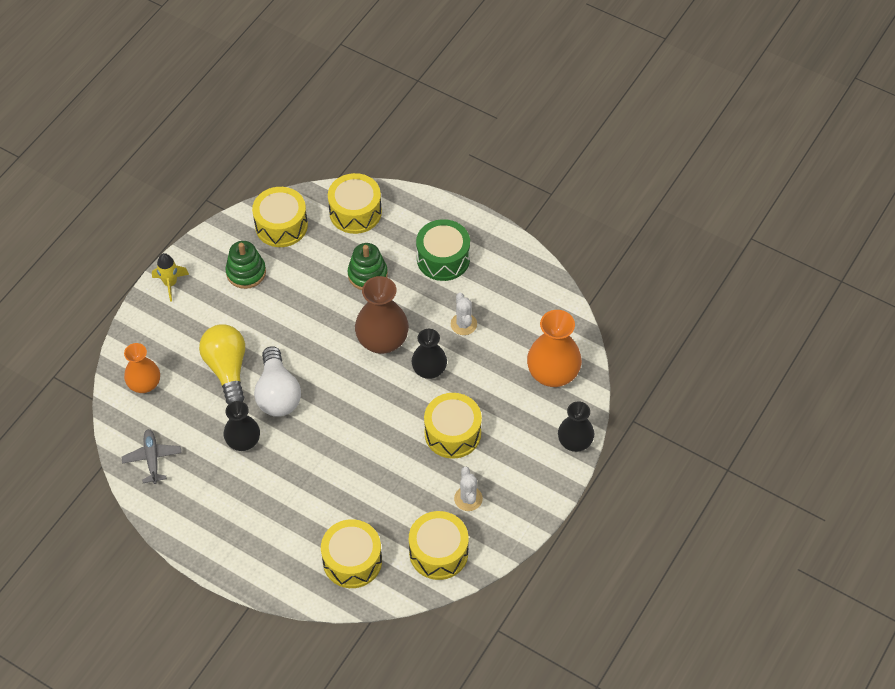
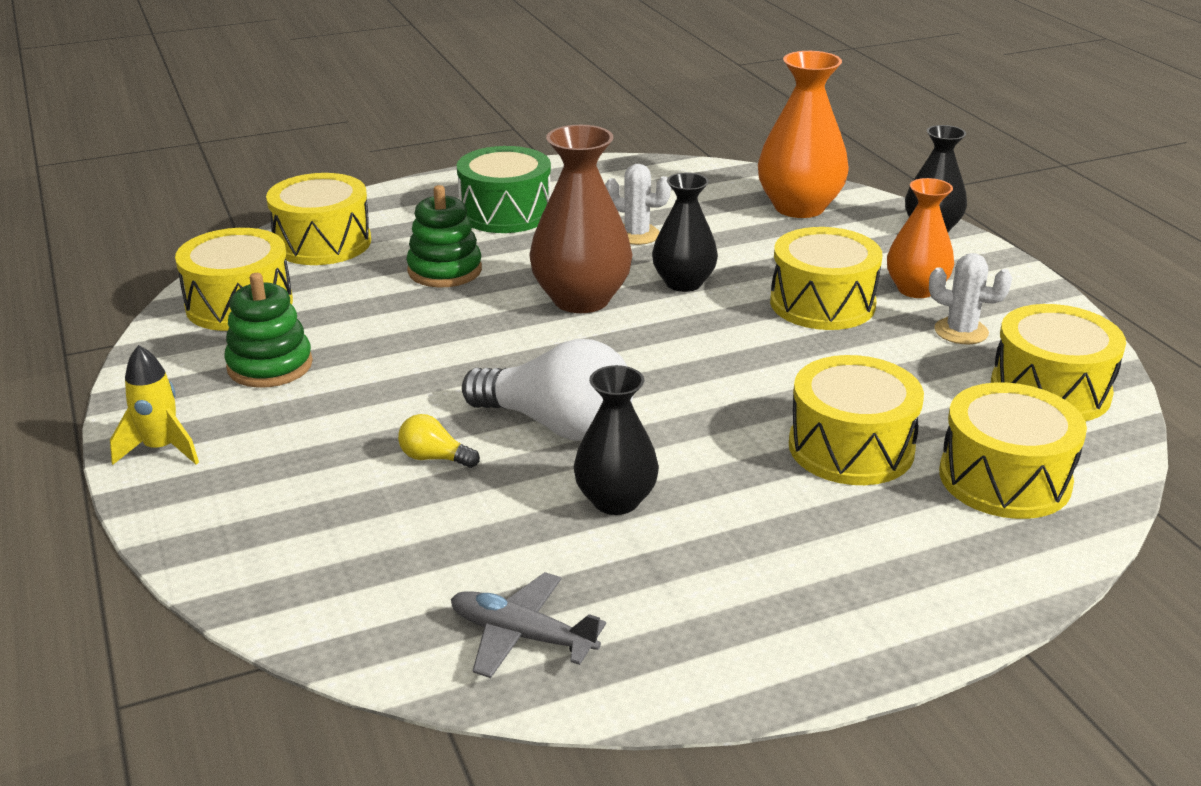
camera: 55 degrees left, 25 degrees down
orange vase [124,343,160,393] -> orange vase moved to [887,178,954,298]
yellow light bulb [199,325,245,405] -> yellow light bulb [398,414,480,468], size x0.44
none -> yellow drum [789,355,924,485]

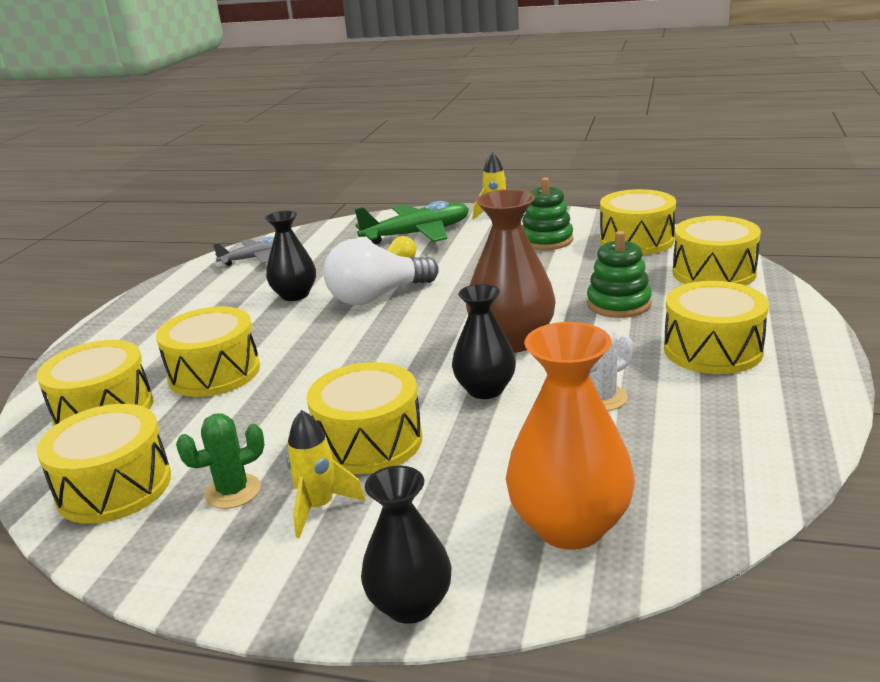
camera: 130 degrees right, 5 degrees down
green drum [457,146,551,233] -> yellow drum [664,281,769,374]
orange vase [887,178,954,298] -> yellow rocket [286,410,366,538]
white cactus [929,253,1012,344] -> green cactus [176,413,264,509]
none -> green plane [355,201,469,244]

